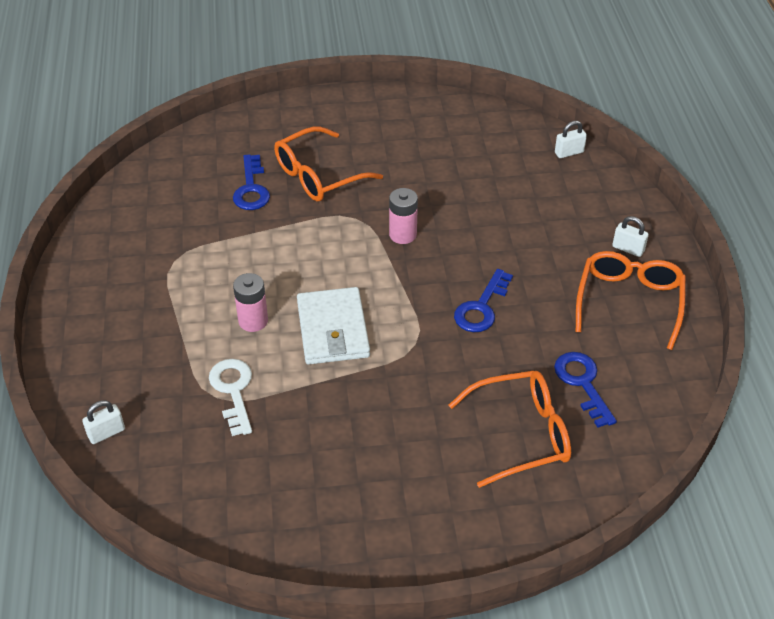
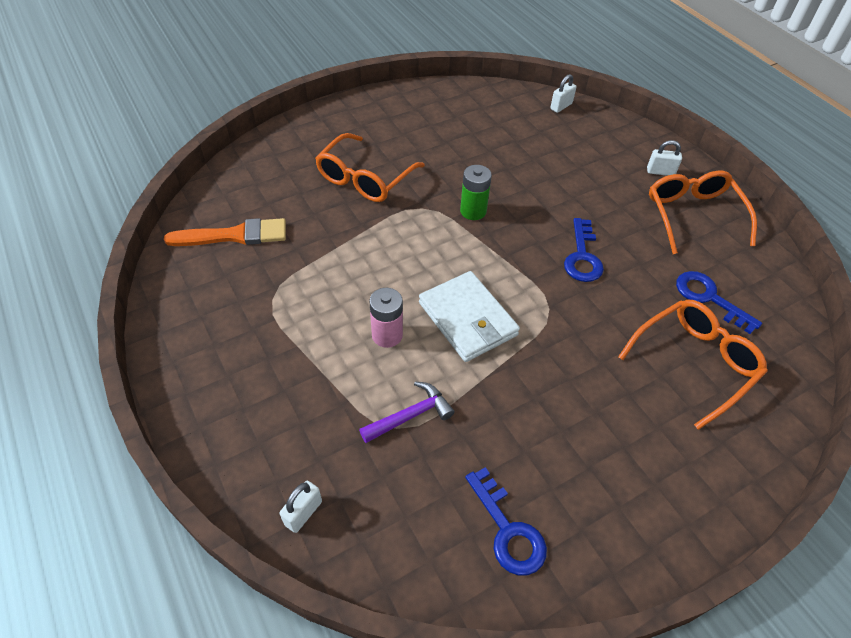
camera: 25 degrees left, 5 degrees up
white key [209,359,252,436] -> purple hammer [359,382,455,443]
blue key [233,154,270,210] -> blue key moved to [465,467,547,576]
pink battery [389,188,418,244] -> green battery [460,165,492,220]
none -> orange brush [164,218,286,246]

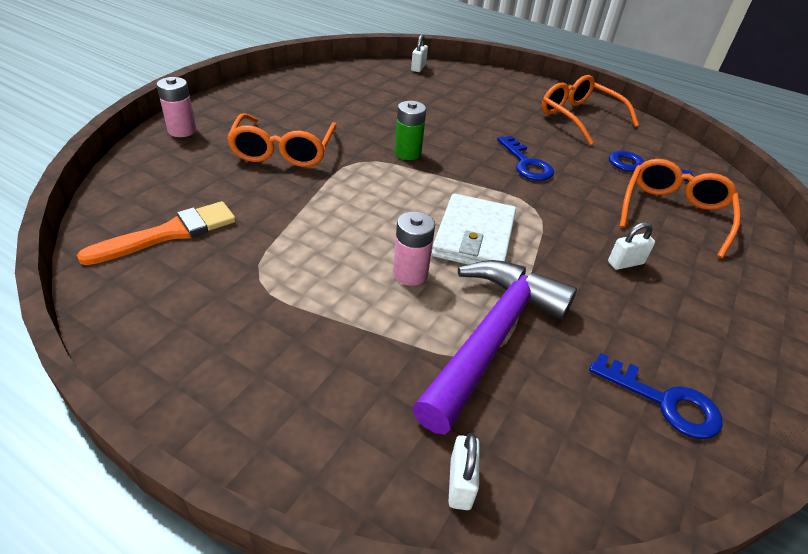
camera: 30 degrees left, 10 degrees down
purple hammer [359,382,455,443] -> purple hammer [412,260,577,434], size x2.06
white wallet [419,271,520,362] -> white wallet turned 75 degrees clockwise [432,193,516,265]
white padlock [647,140,682,176] -> white padlock moved to [608,222,655,270]
none -> pink battery [157,77,196,137]

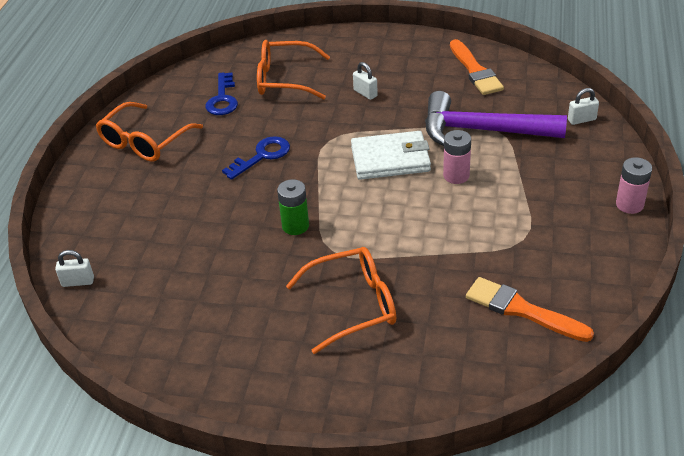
camera: 105 degrees left, 0 degrees up
pink battery [157,77,196,137] -> pink battery moved to [616,157,652,214]
blue key [589,353,723,439] -> orange brush [450,39,504,95]

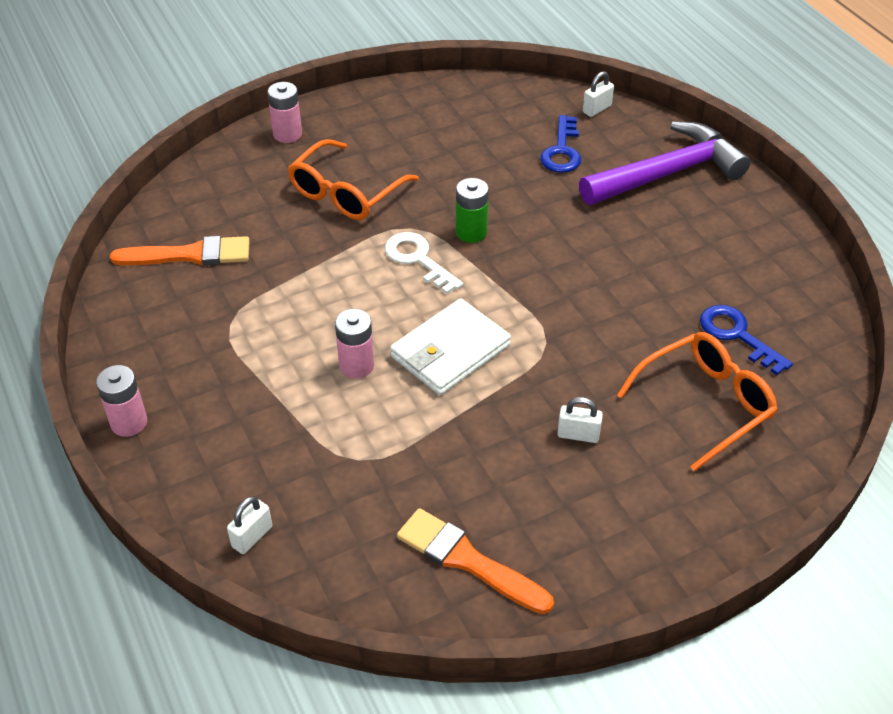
camera: 140 degrees right, 5 degrees up
orange glasses [96,102,203,162] -> none
blue key [222,136,290,180] -> blue key moved to [540,115,581,173]
purple hammer [425,91,567,146] -> purple hammer moved to [579,121,750,205]
none -> pink battery [267,82,302,143]
none -> white key [385,232,463,294]

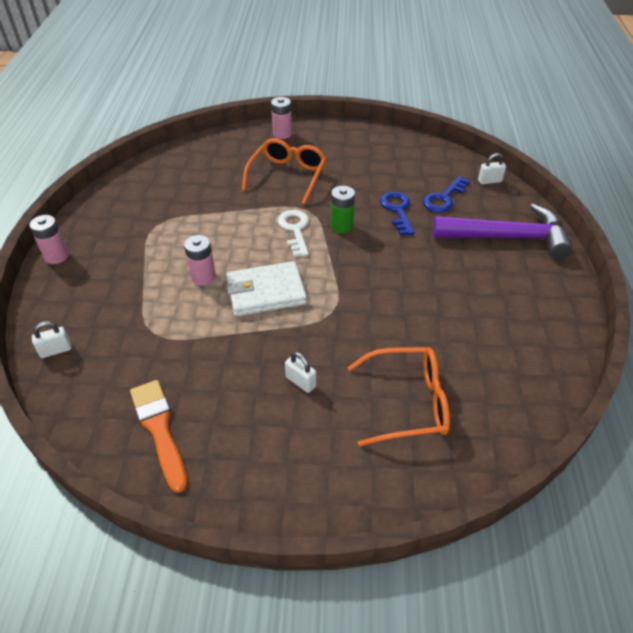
camera: 30 degrees right, 0 degrees up
orange brush [110,236,250,265] -> none
orange glasses [287,139,419,220] -> orange glasses turned 135 degrees clockwise [242,138,327,204]
blue key [700,305,793,375] -> blue key moved to [380,191,415,236]

